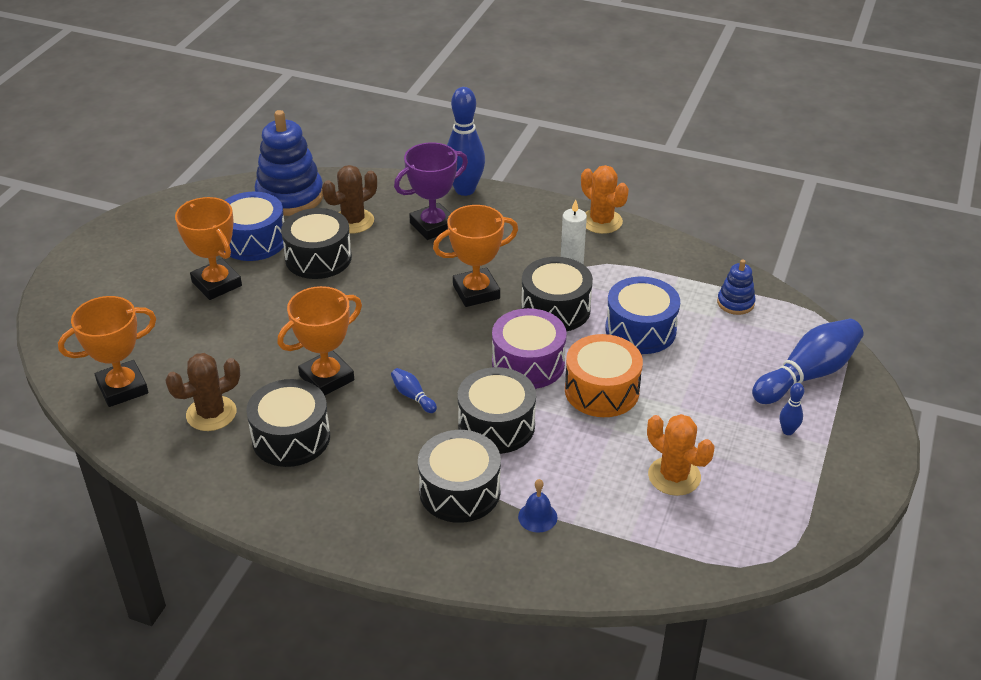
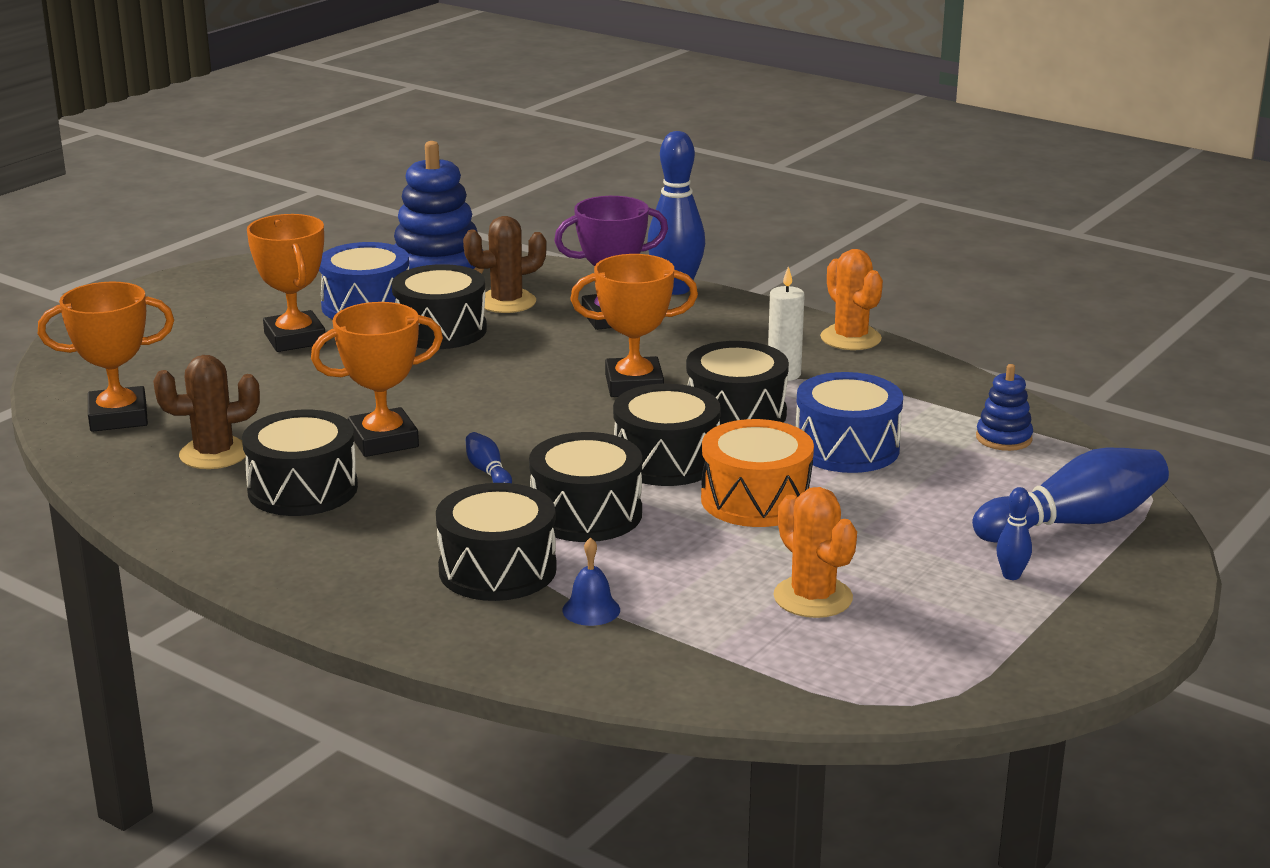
camera: 15 degrees right, 15 degrees down
purple drum [492,308,567,389] -> black drum [613,384,721,486]

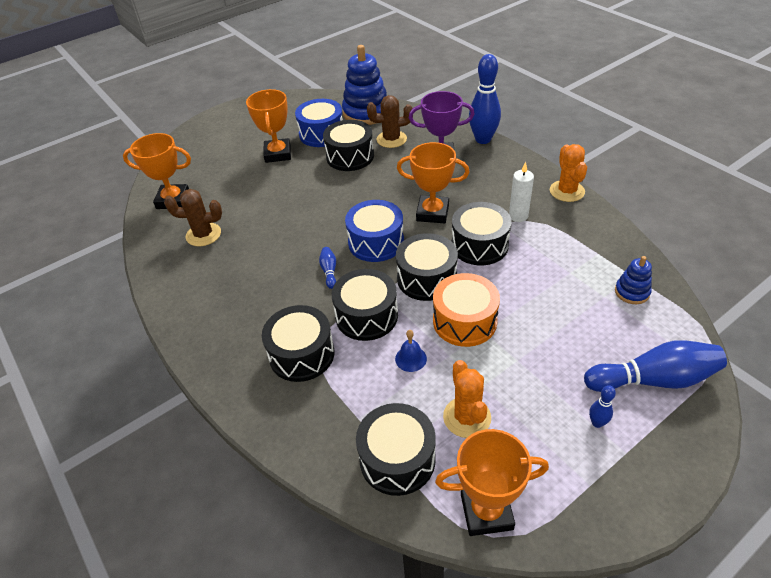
camera: 20 degrees right, 20 degrees up
black drum [242,410,358,516] -> black drum moved to [356,403,436,496]
orange trophy [311,302,443,457] -> orange trophy moved to [435,429,549,536]
blue bell [563,537,620,626] -> blue bell moved to [395,330,427,372]
blue drum [796,372,903,473] -> blue drum moved to [345,200,404,262]

